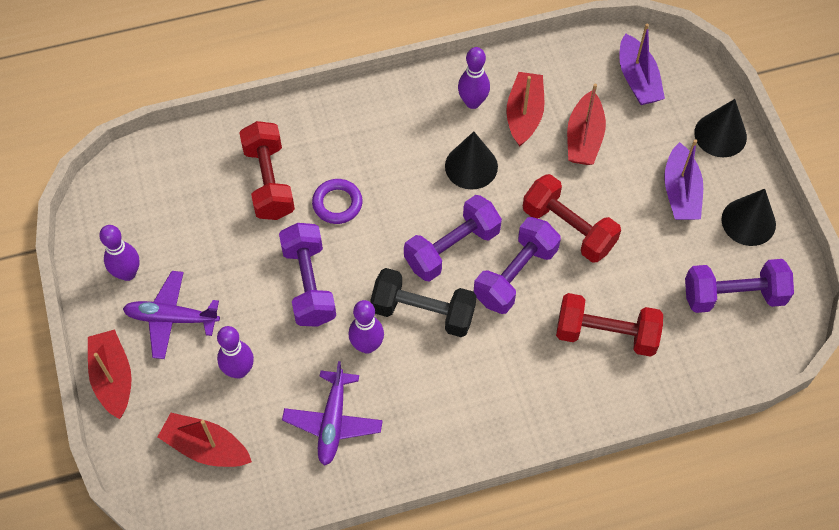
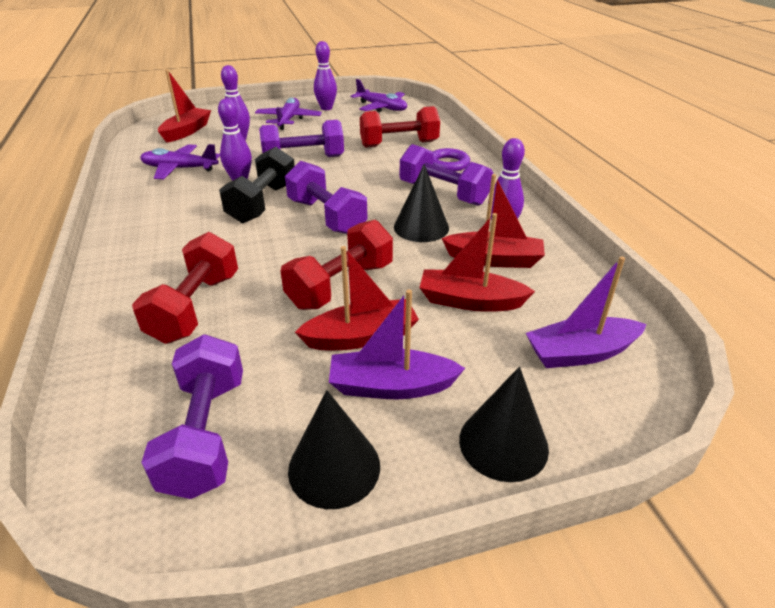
camera: 90 degrees right, 25 degrees down
red boat [88,329,132,419] -> red boat moved to [295,246,419,350]
purple ring [312,179,362,224] -> purple ring moved to [433,148,470,172]
purple dumbbell [474,217,561,314] -> purple dumbbell moved to [400,144,493,206]
none -> purple plane [351,79,407,112]

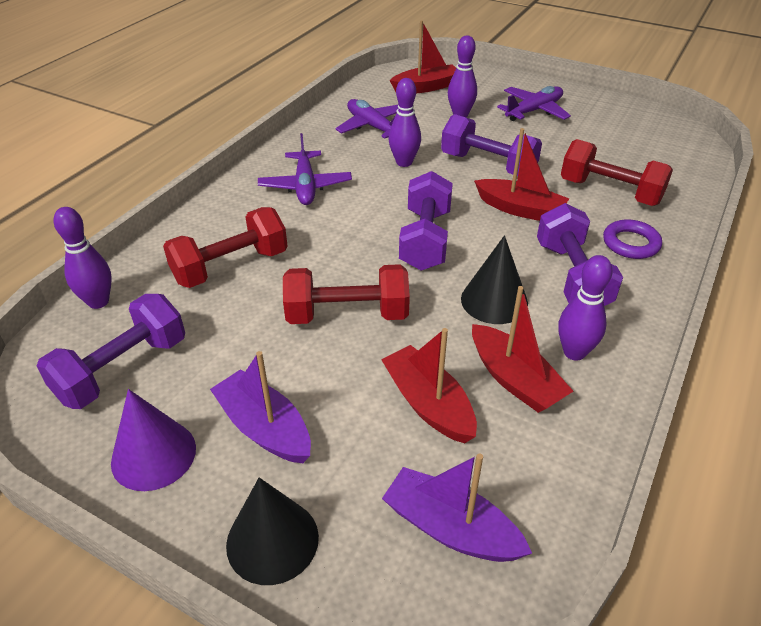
camera: 45 degrees right, 5 degrees up
black dumbbell [219,147,295,223] -> none
black cone [288,390,380,509] -> purple cone [111,389,196,491]
red boat [295,246,419,350] -> red boat moved to [474,128,569,221]
purple bowling pin [314,41,337,110] -> purple bowling pin moved to [53,207,112,309]
purple plane [351,79,407,112] -> purple plane moved to [258,133,352,205]

